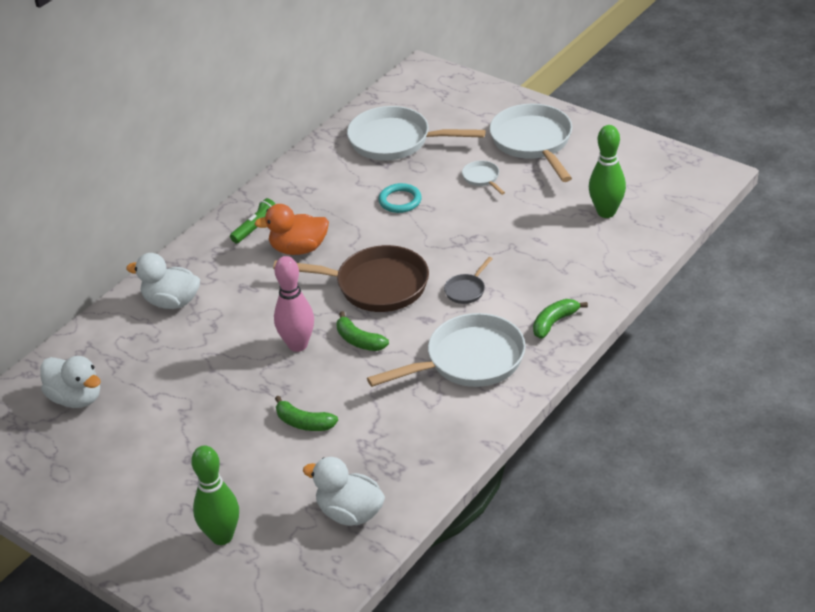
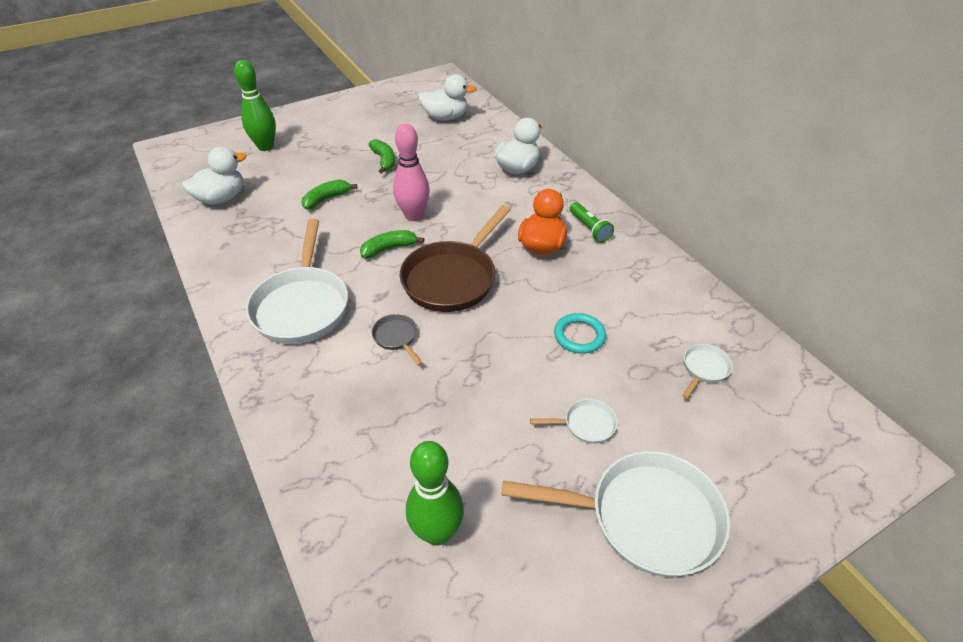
camera: 110 degrees right, 5 degrees up
white duck [40,356,101,408] -> white duck turned 150 degrees counterclockwise [418,74,476,120]
white pan [347,106,486,161] -> white pan [682,344,733,399], size x0.44
green banana [533,299,588,339] -> green banana moved to [368,139,395,174]

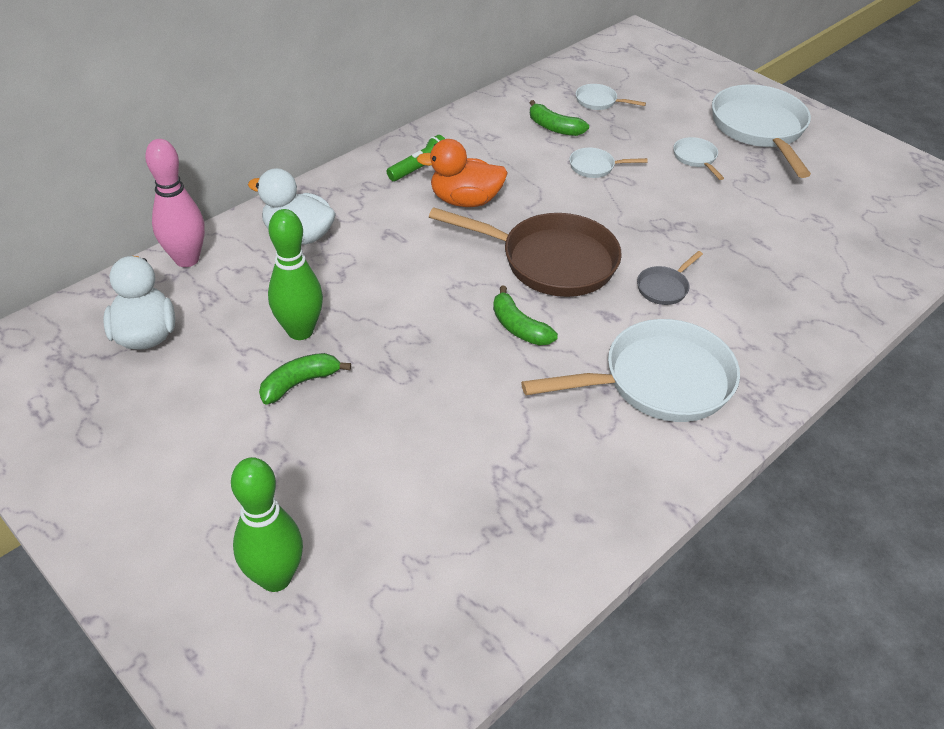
camera: 105 degrees left, 0 degrees up
white duck [182,147,247,205] -> none
green banana [302,179,357,210] -> green banana moved to [530,100,589,136]
pink bowling pin [393,123,430,221] -> pink bowling pin moved to [145,139,205,267]
green bowling pin [406,441,464,546] -> green bowling pin moved to [268,209,323,340]
turquoise ring [554,313,606,354] -> white pan [569,148,648,178]

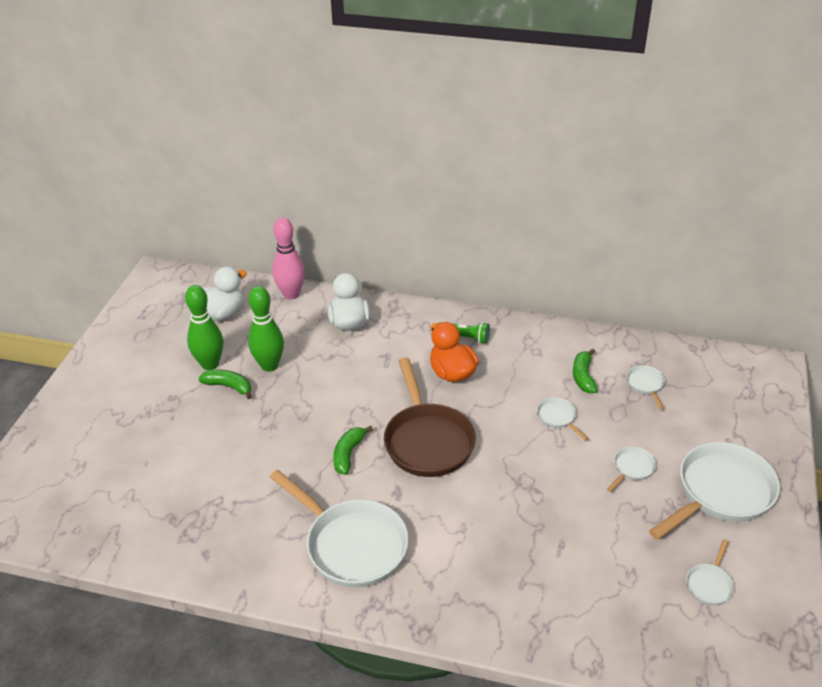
camera: 60 degrees right, 5 degrees down
green bowling pin [231,457,303,592] -> green bowling pin moved to [185,285,223,370]
grey pan [637,251,703,305] -> none
none -> white pan [686,540,734,605]

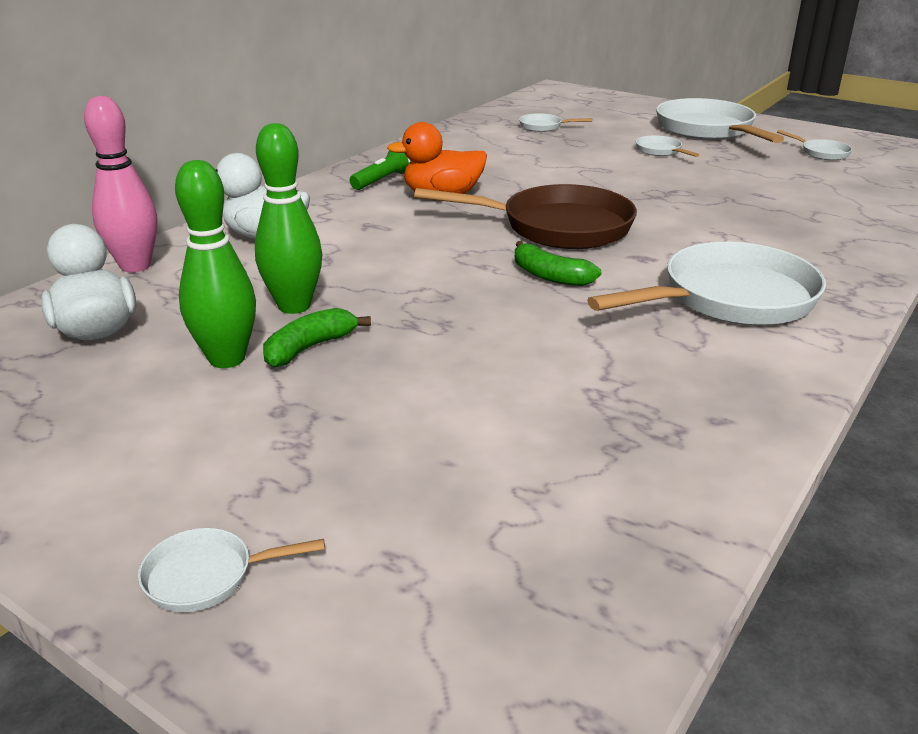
camera: 70 degrees left, 10 degrees down
white pan [537,397,589,441] -> white pan moved to [138,528,325,612]
green banana [573,348,598,394] -> none

